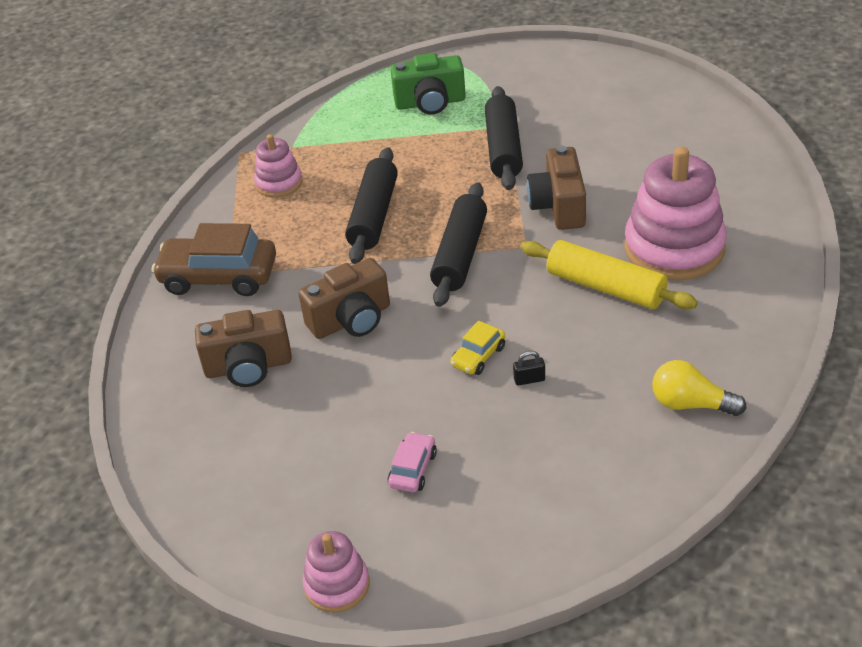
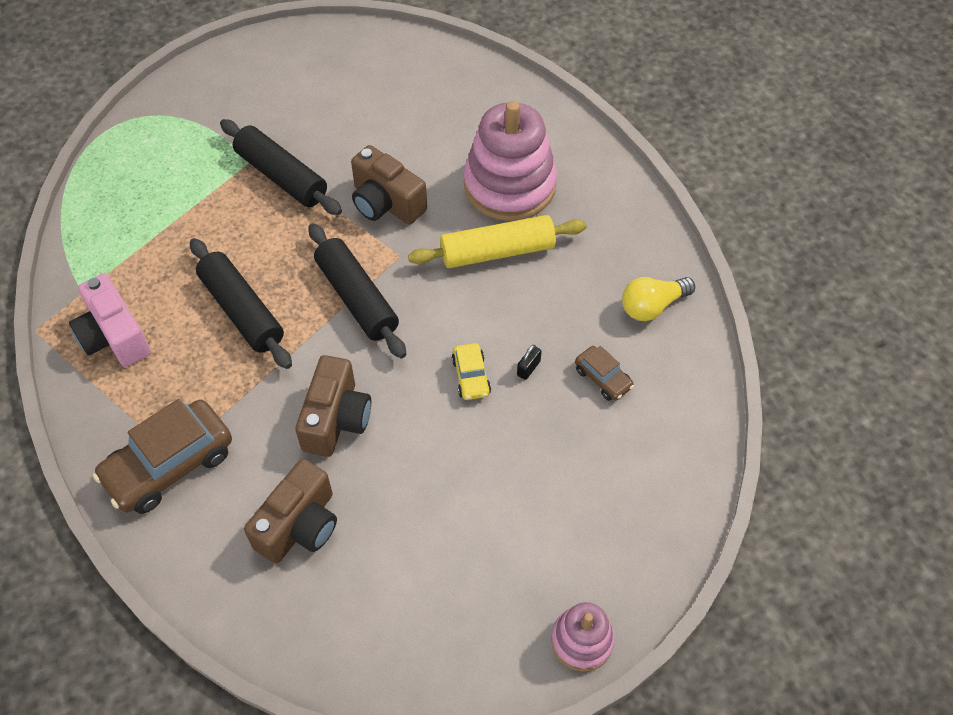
camera: 50 degrees left, 15 degrees up
pink stacking toy [254,134,302,198] -> pink camera [69,274,151,367]
pink car [388,432,437,492] -> none
green camera [390,53,466,115] -> none
none -> brown car [575,346,634,401]

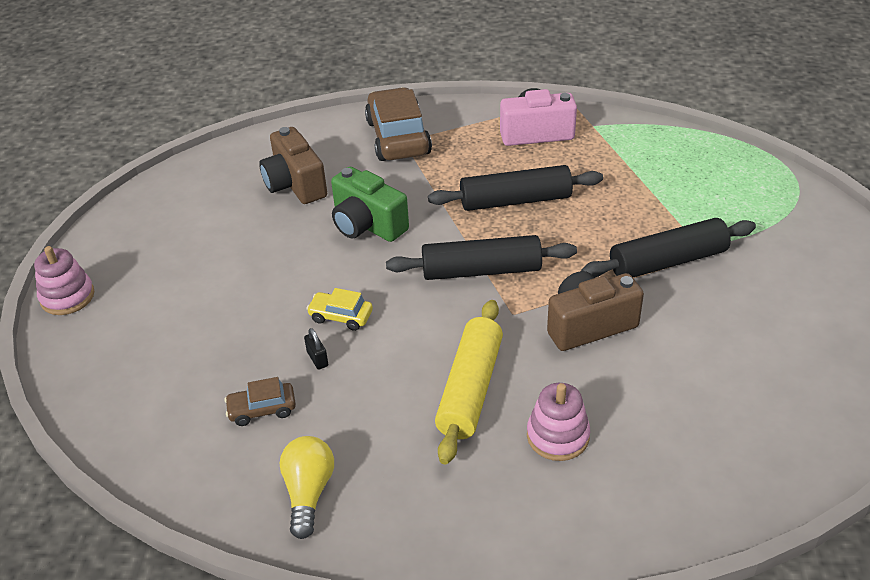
camera: 120 degrees right, 15 degrees down
brown camera [295,355,371,457] -> green camera [331,167,409,242]
pink stacking toy [464,101,557,221] -> pink stacking toy [527,383,590,461], size x0.53

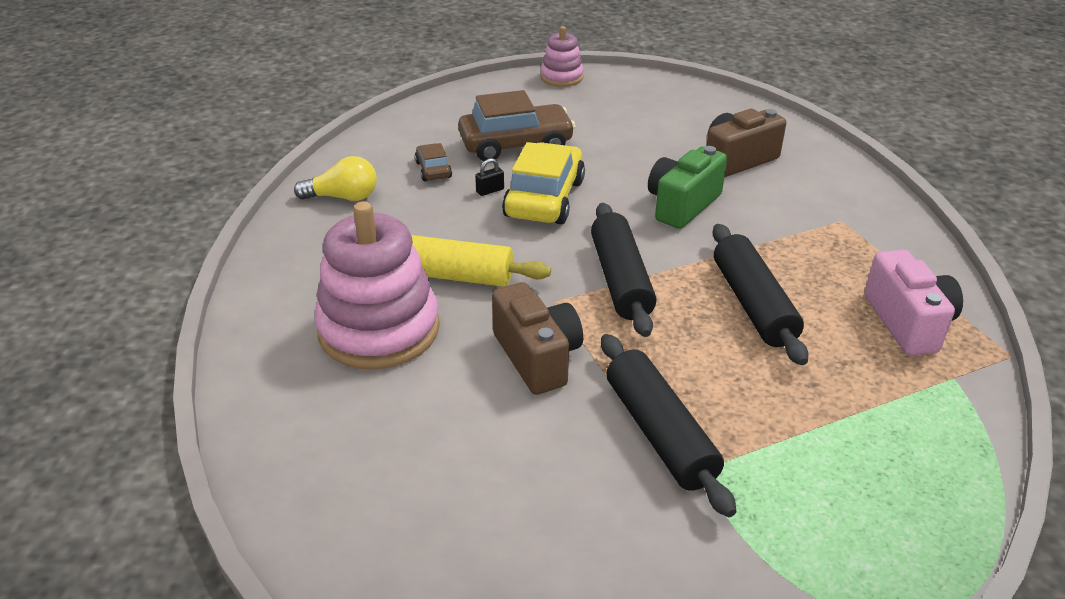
camera: 85 degrees right, 5 degrees down
yellow car [306,288,373,331] -> yellow car [502,142,585,224], size x2.02
brown car [365,87,432,161] -> brown car moved to [458,90,576,161]
pink stacking toy [527,383,590,461] -> pink stacking toy [315,201,440,369], size x1.90

